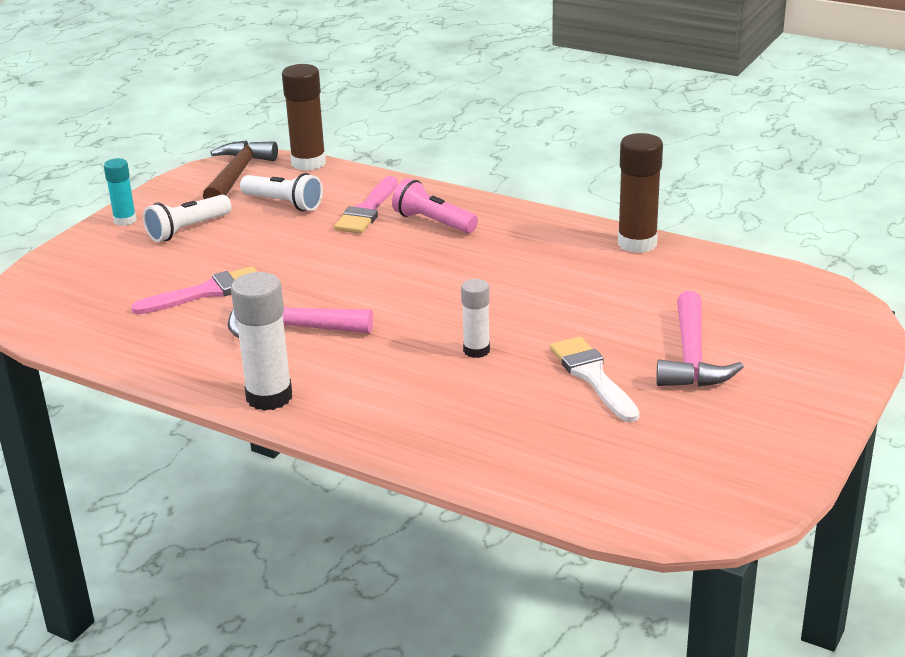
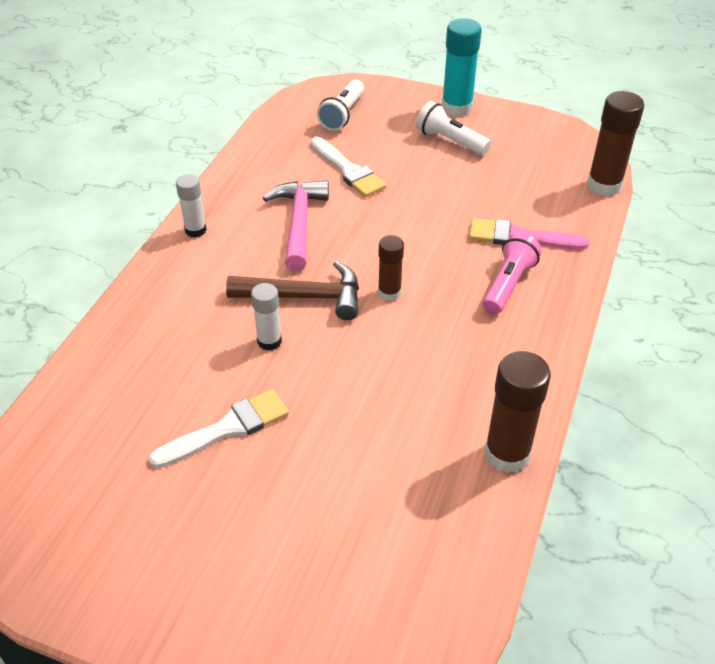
camera: 80 degrees right, 15 degrees up
turquoise glue stick [104,158,137,226] -> turquoise glue stick [442,18,482,117], size x1.66
pink brush [131,266,257,314] -> white brush [311,137,387,197]
brown hammer [203,141,278,199] -> brown hammer moved to [226,261,359,320]
white glue stick [231,272,292,411] -> white glue stick [176,174,207,237], size x0.60
white flashlight [240,173,323,211] -> white flashlight moved to [317,80,364,131]
pink hammer [656,291,744,387] -> none
none -> brown glue stick [378,235,404,301]

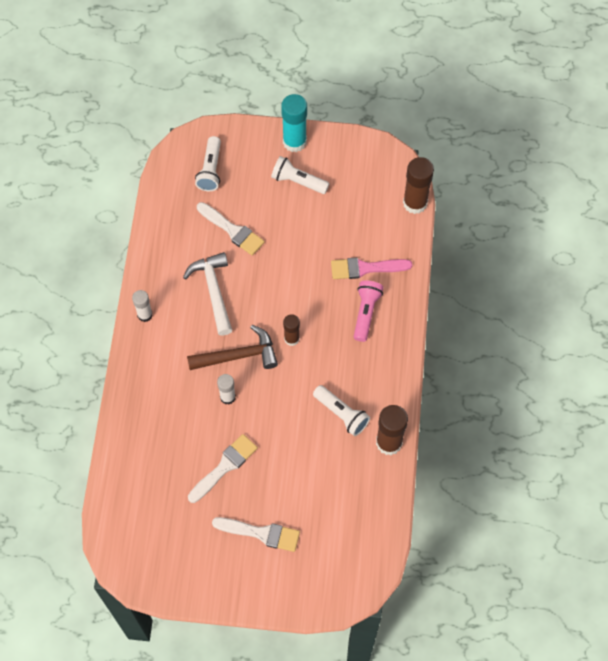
camera: 15 degrees left, 20 degrees up
pink hammer [263,180,329,271] -> white hammer [183,252,232,336]
none -> white brush [212,517,300,552]
none -> white flashlight [313,385,370,436]

